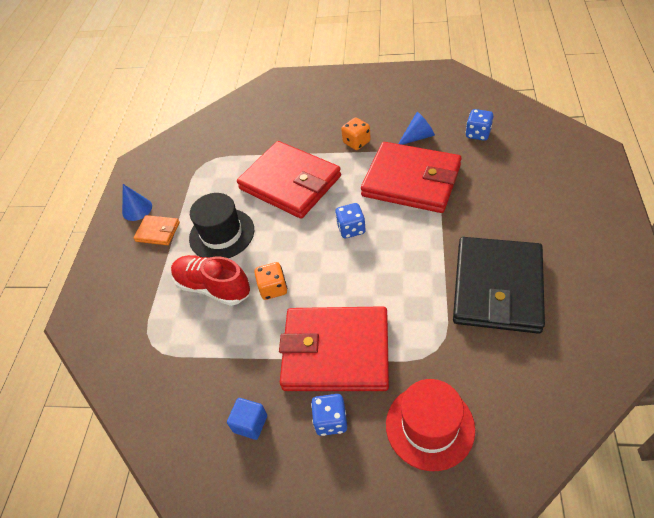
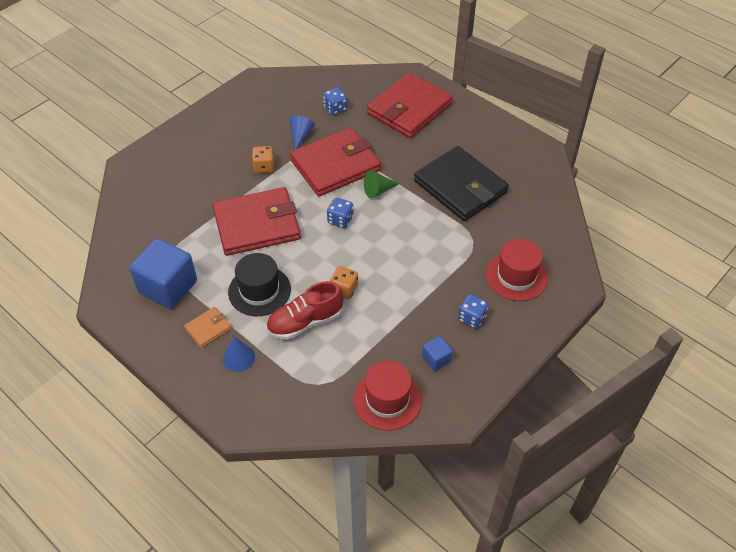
camera: 60 degrees left, 0 degrees up
blue cone [122,184,152,221] -> blue cone moved to [223,337,255,372]
red wallet [279,306,389,391] -> red wallet moved to [367,73,453,138]
none -> blue cube [130,239,197,309]
none -> red hat [353,360,422,431]
none -> green cone [364,170,398,198]

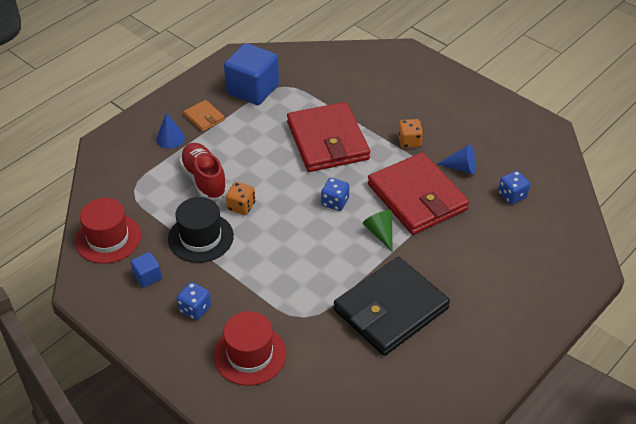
camera: 90 degrees right, 5 degrees down
black hat [228,253,291,316] -> black hat moved to [168,197,234,263]
red wallet [367,73,453,138] -> none

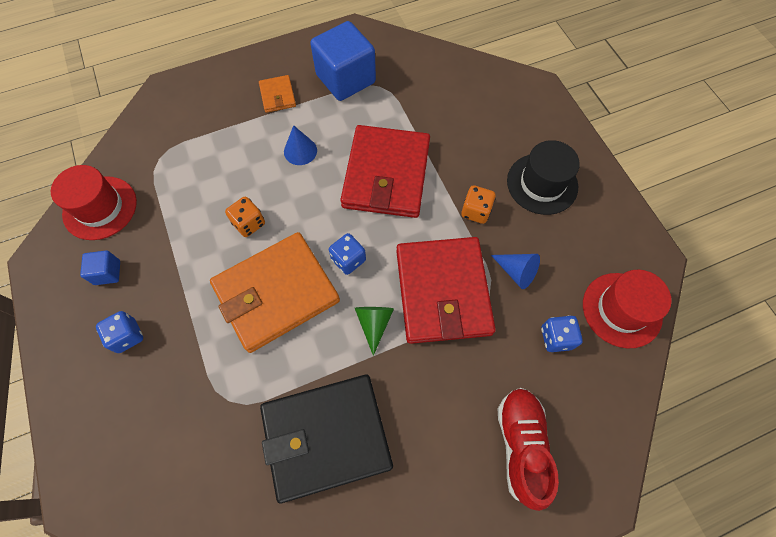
camera: 25 degrees right, 20 degrees up
blue cone [156,112,185,149] -> blue cone moved to [284,125,317,165]
black hat [168,197,234,263] -> black hat moved to [507,140,580,215]
red shoe [179,143,228,200] -> red shoe moved to [498,388,559,511]
red hat [214,311,286,386] -> red hat moved to [583,270,672,348]
none -> orange wallet [210,232,340,353]

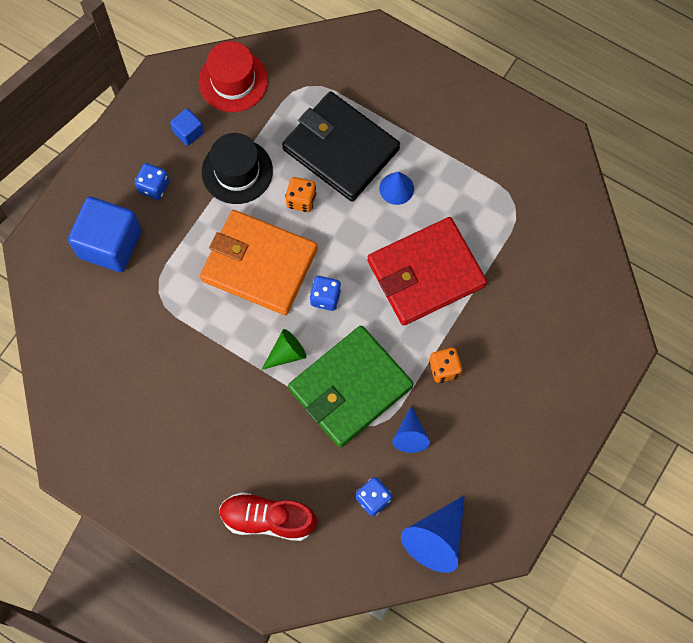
camera: 55 degrees right, 5 degrees up
orange wallet [259,75,296,113] -> none
black wallet [260,375,393,503] -> black wallet moved to [282,91,400,202]
blue cube [310,21,376,101] -> blue cube moved to [68,196,141,272]
red wallet [396,237,496,344] -> green wallet [288,325,414,448]
red shoe [498,388,559,511] -> red shoe turned 135 degrees counterclockwise [219,492,317,541]
black hat [507,140,580,215] -> black hat moved to [202,133,273,204]
red hat [583,270,672,348] -> blue cone [401,495,465,573]

